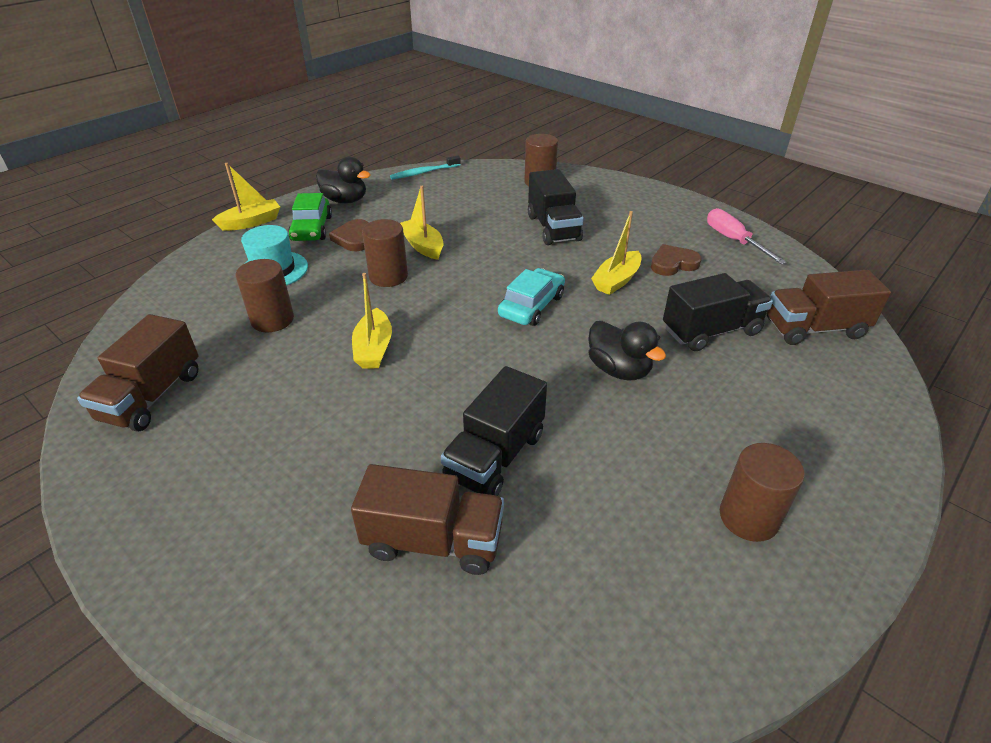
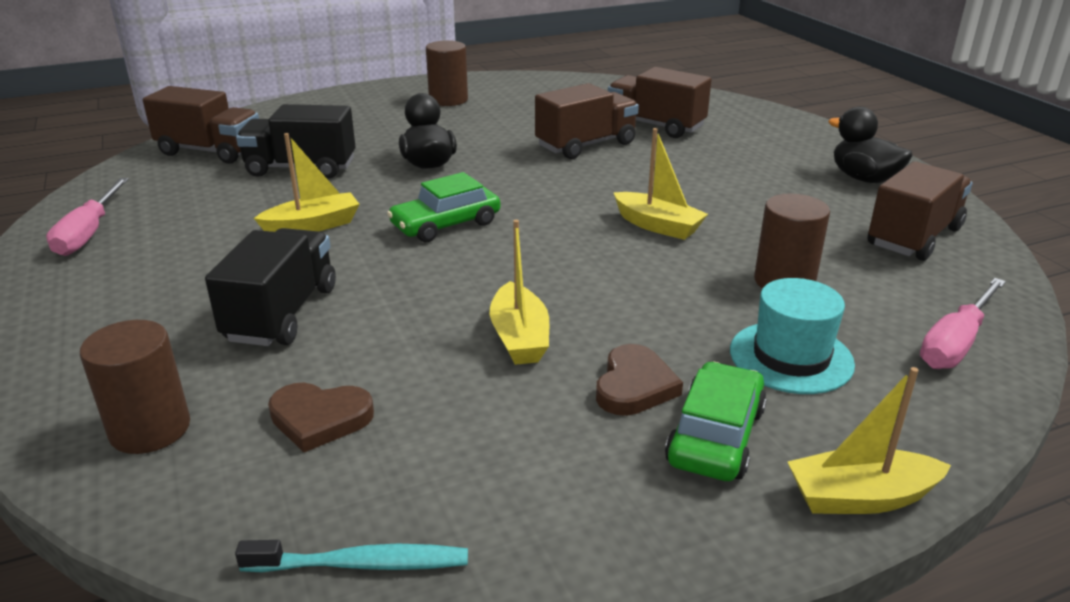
camera: 155 degrees left, 10 degrees down
black duck [316,157,371,204] -> black duck moved to [828,106,913,183]
yellow boat [352,273,392,369] -> yellow boat turned 105 degrees clockwise [613,128,708,240]
brown cylinder [362,219,408,287] -> none
black truck [441,366,547,496] -> brown truck [535,83,639,159]
turquoise car [498,268,565,326] -> green car [387,172,500,242]
brown heart [651,244,702,276] -> brown heart moved to [268,382,374,452]
none -> pink screwdriver [920,278,1006,369]

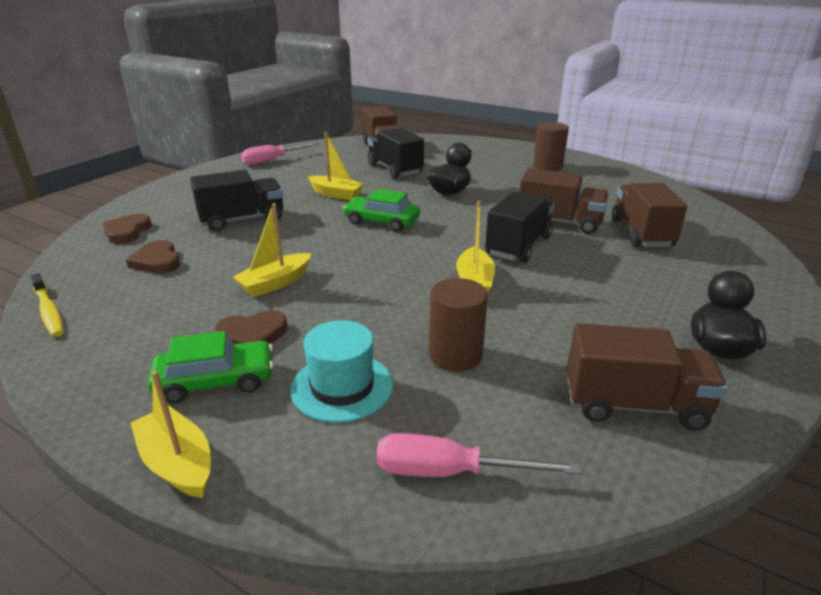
camera: 55 degrees right, 0 degrees up
brown cylinder [80,320,190,454] -> brown heart [102,213,152,244]
turquoise toothbrush [235,540,468,572] -> yellow toothbrush [30,273,64,337]
none -> black truck [485,192,555,263]

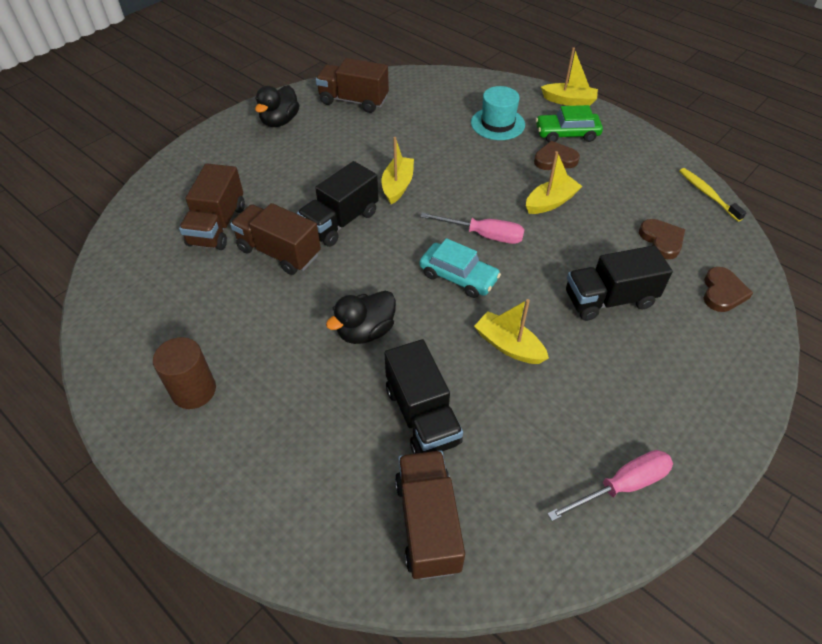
camera: 170 degrees left, 20 degrees up
yellow boat [131,371,211,498] -> yellow boat turned 45 degrees counterclockwise [541,47,598,106]
green car [343,189,420,232] -> turquoise car [419,238,501,298]
pink screwdriver [376,433,581,477] -> pink screwdriver moved to [420,213,525,244]
brown cylinder [429,278,488,372] -> none

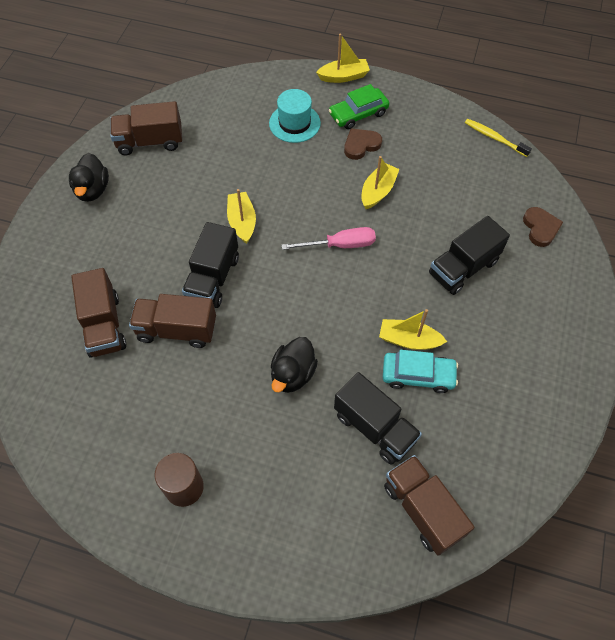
camera: 25 degrees left, 10 degrees up
turquoise car [419,238,501,298] -> turquoise car moved to [383,350,458,393]
pink screwdriver [547,450,673,521] -> none
brown heart [639,219,685,259] -> none

